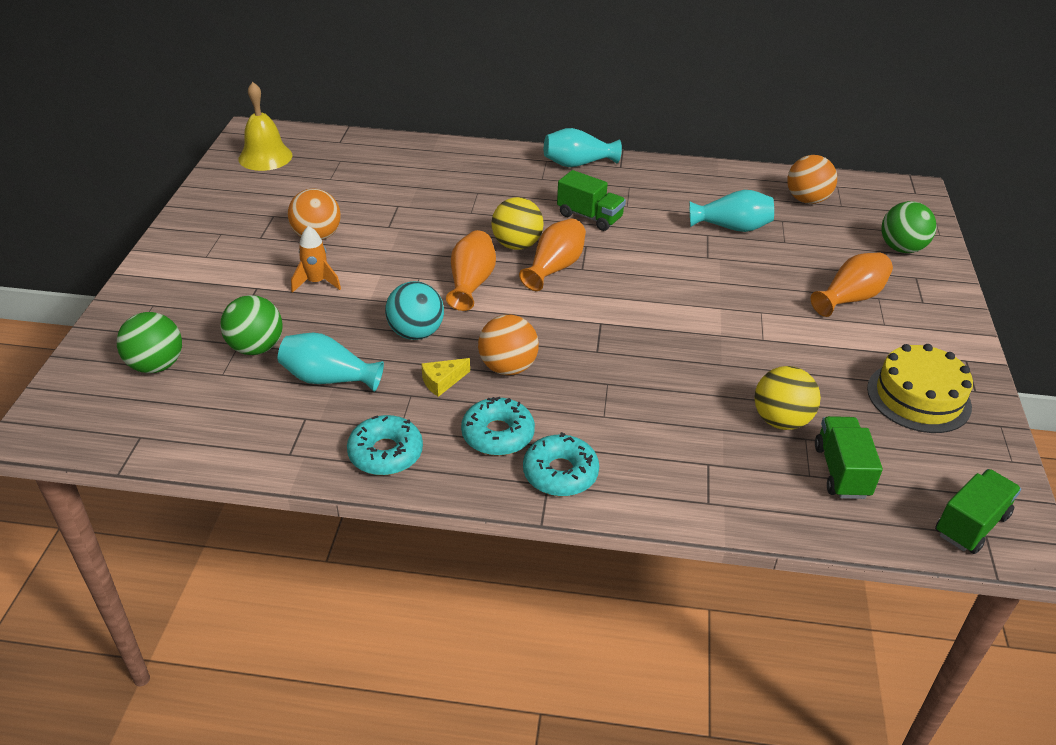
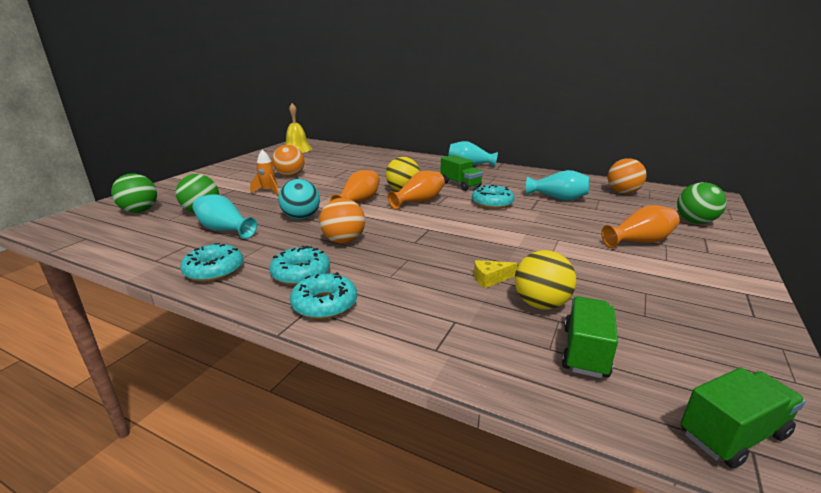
camera: 20 degrees right, 15 degrees down
yellow cheese [421,358,470,397] -> yellow cheese moved to [474,260,517,288]
yellow cake [867,344,973,433] -> none
none -> turquoise donut [472,185,514,209]

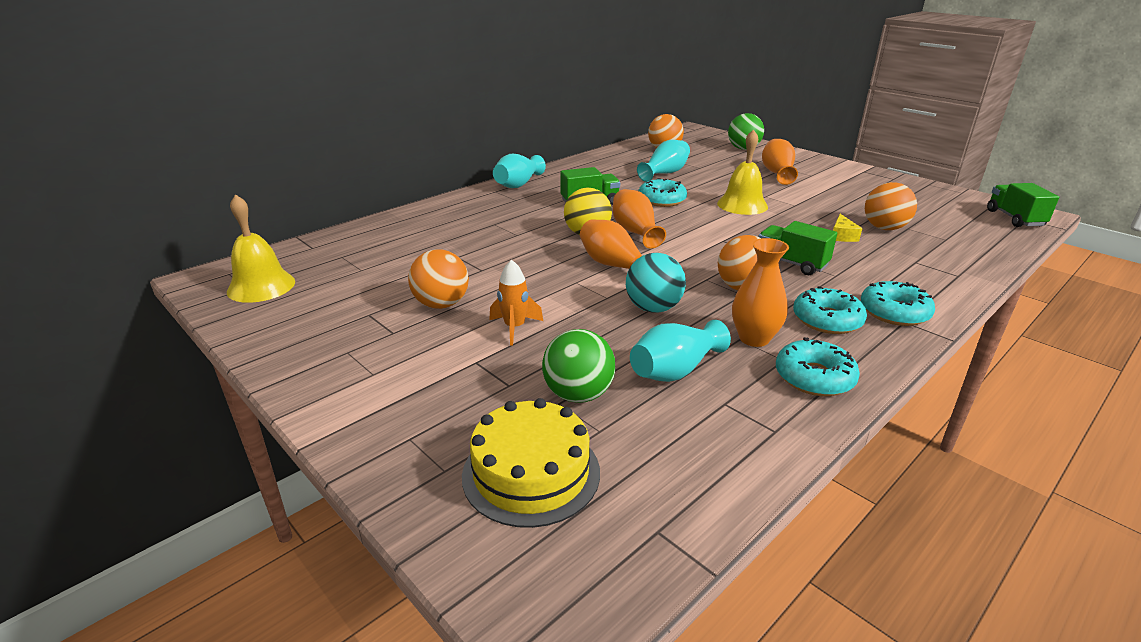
camera: 70 degrees left, 5 degrees up
green ball [111,173,157,213] -> yellow cake [462,398,600,528]
yellow ball [515,250,576,309] -> orange ball [865,182,917,230]
green truck [562,296,618,378] -> green truck moved to [758,221,837,275]
none -> yellow bell [717,129,768,215]
none -> orange vase [732,238,789,347]

